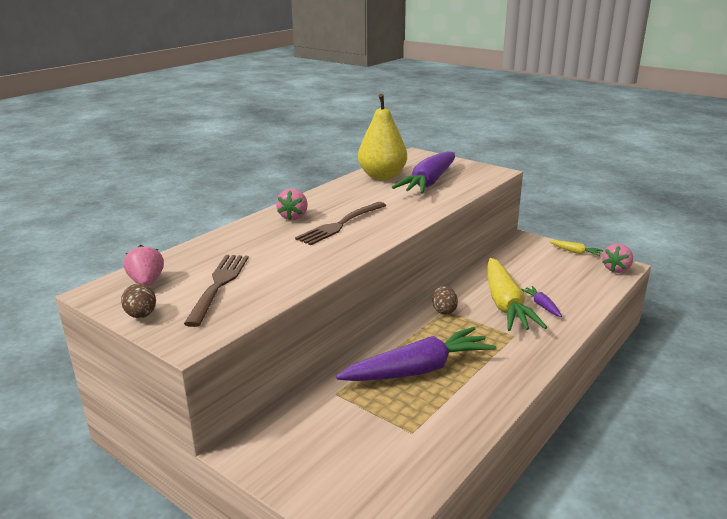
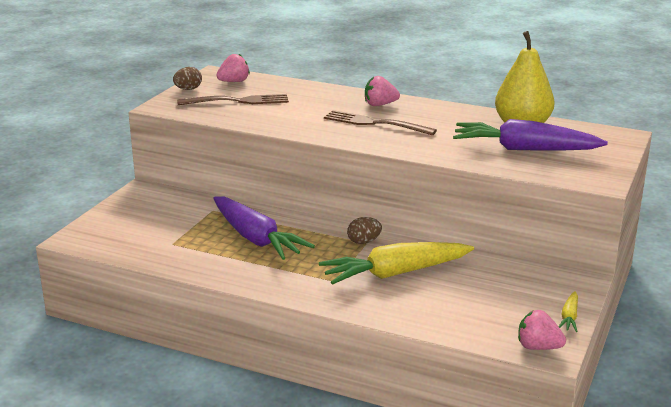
camera: 75 degrees right, 0 degrees up
purple carrot [521,286,562,317] -> none

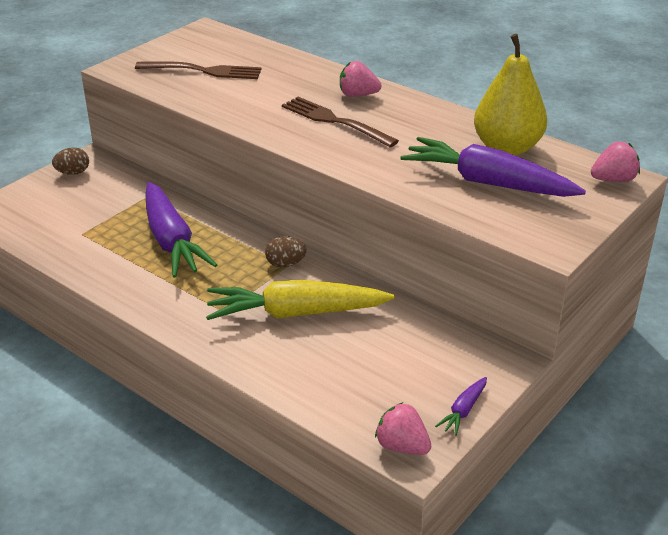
camera: 15 degrees right, 10 degrees up
brown egg [173,67,202,90] -> brown egg moved to [52,147,89,175]
pink strawberry [216,54,250,82] -> pink strawberry moved to [591,141,640,182]
yellow carrot [559,291,578,332] -> purple carrot [435,377,487,436]

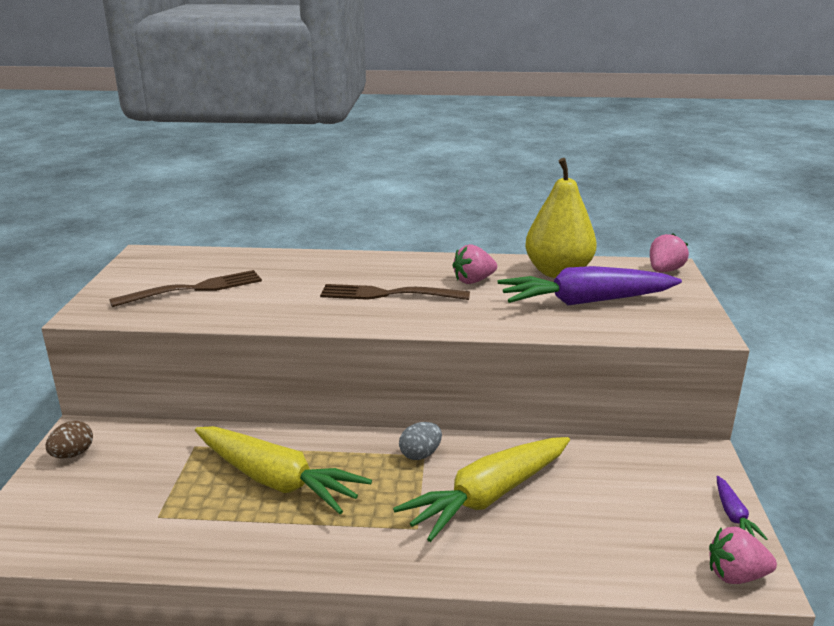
camera: 35 degrees left, 10 degrees down
purple carrot [145,182,217,278] -> yellow carrot [195,426,372,514]
brown egg [265,236,306,267] -> grey egg [399,422,442,460]
pink strawberry [340,61,381,97] -> pink strawberry moved to [452,244,497,284]

